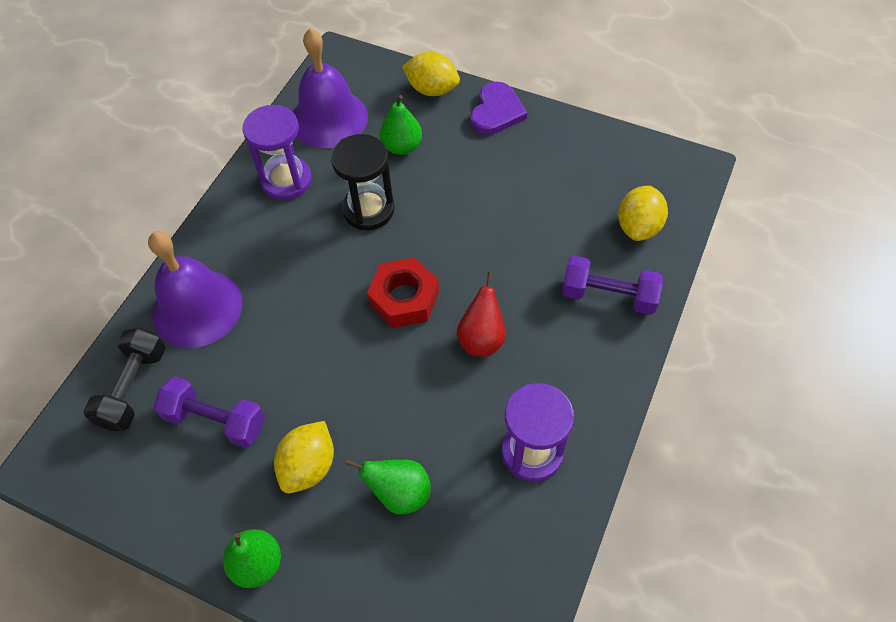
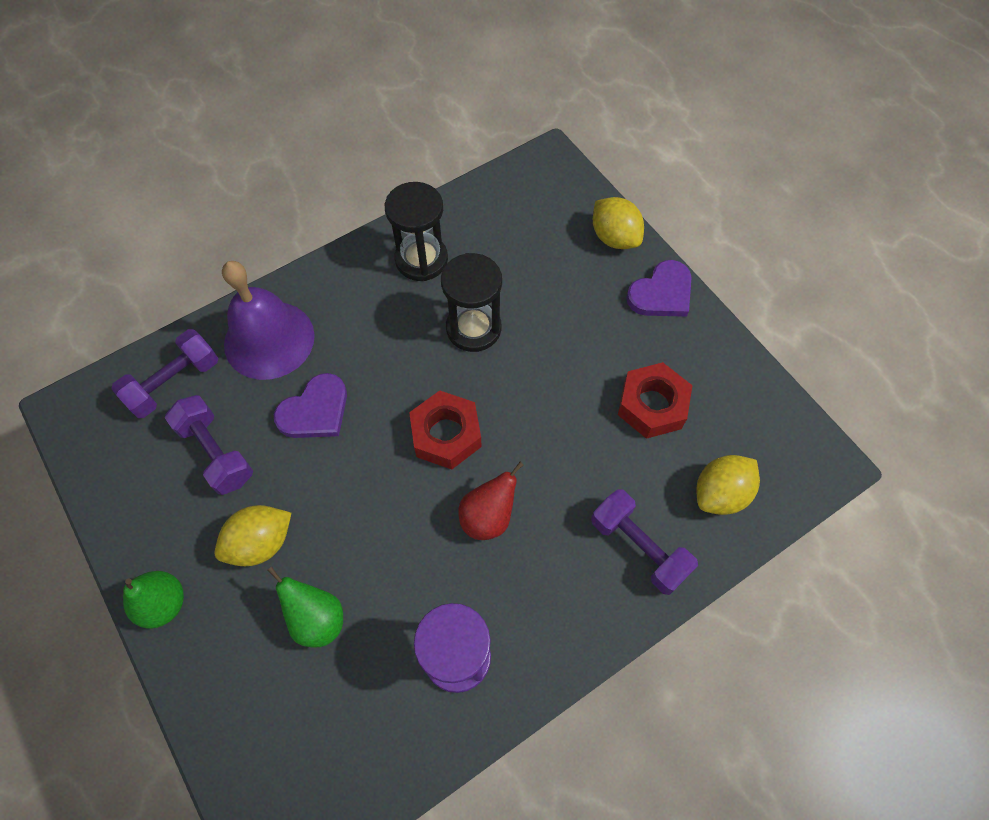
camera: 30 degrees right, 5 degrees up
black dumbbell [83,327,166,431] -> purple dumbbell [111,329,218,418]
purple hourglass [243,105,312,200] -> black hourglass [385,182,448,281]
purple bell [293,28,368,148] -> none
green pear [380,95,422,155] -> none
none -> purple heart [274,373,347,438]
none -> red nut [618,362,693,439]

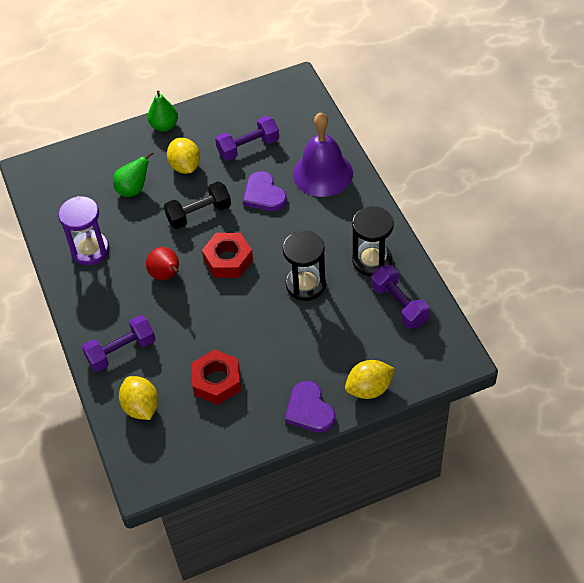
camera: 105 degrees right, 10 degrees down
purple dumbbell [111,329,218,418] -> purple dumbbell moved to [371,265,430,329]
none -> black dumbbell [164,181,231,229]

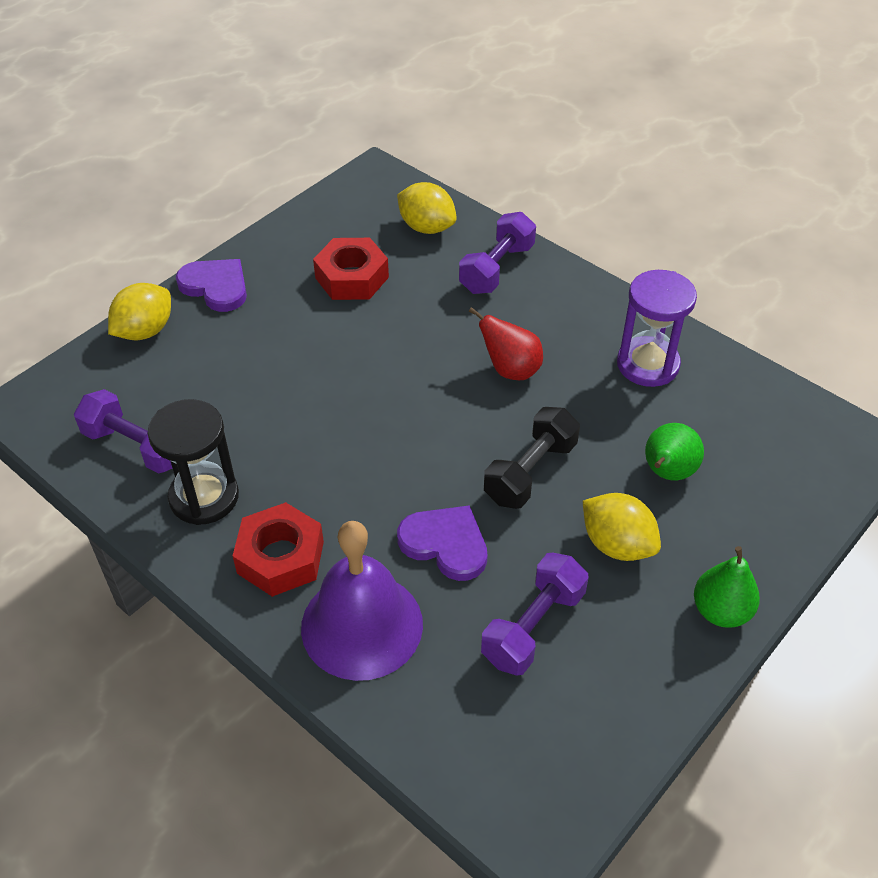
camera: 150 degrees right, 5 degrees down
red nut [202,233,253,278] -> red nut moved to [233,502,324,597]
black hourglass [283,231,326,301] -> none

